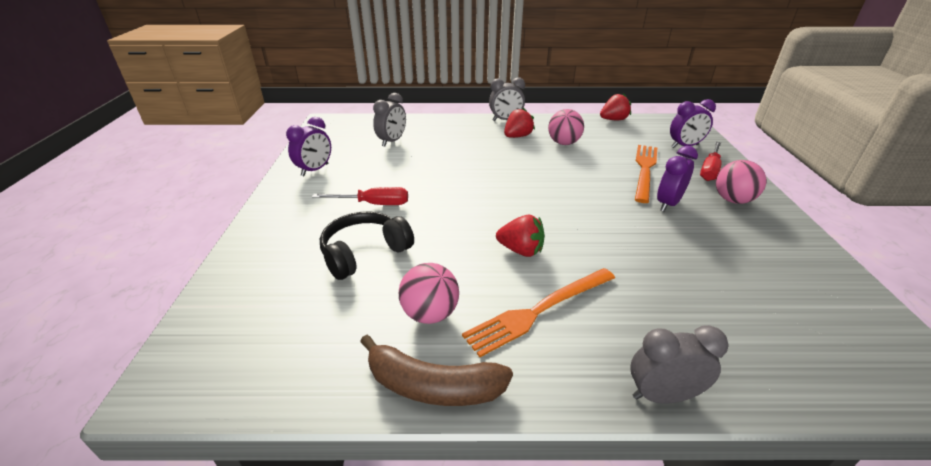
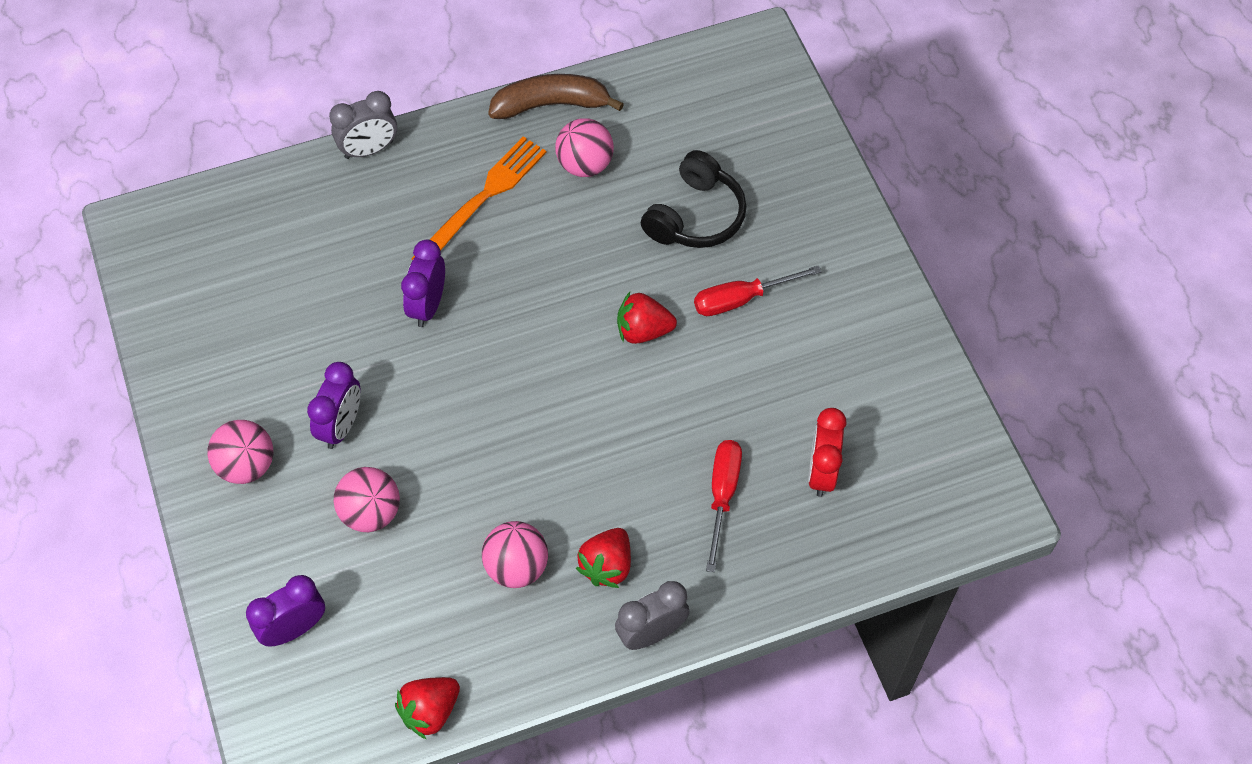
camera: 160 degrees right, 25 degrees up
purple clock [286,117,331,176] -> purple clock moved to [401,239,445,327]
grey clock [373,93,406,147] -> red clock [808,408,846,497]
red strawberry [496,215,545,257] -> red strawberry moved to [617,292,677,344]
orange fork [635,145,657,203] -> pink ball [334,467,400,532]
red screwdriver [700,142,722,181] -> red screwdriver moved to [706,440,742,572]

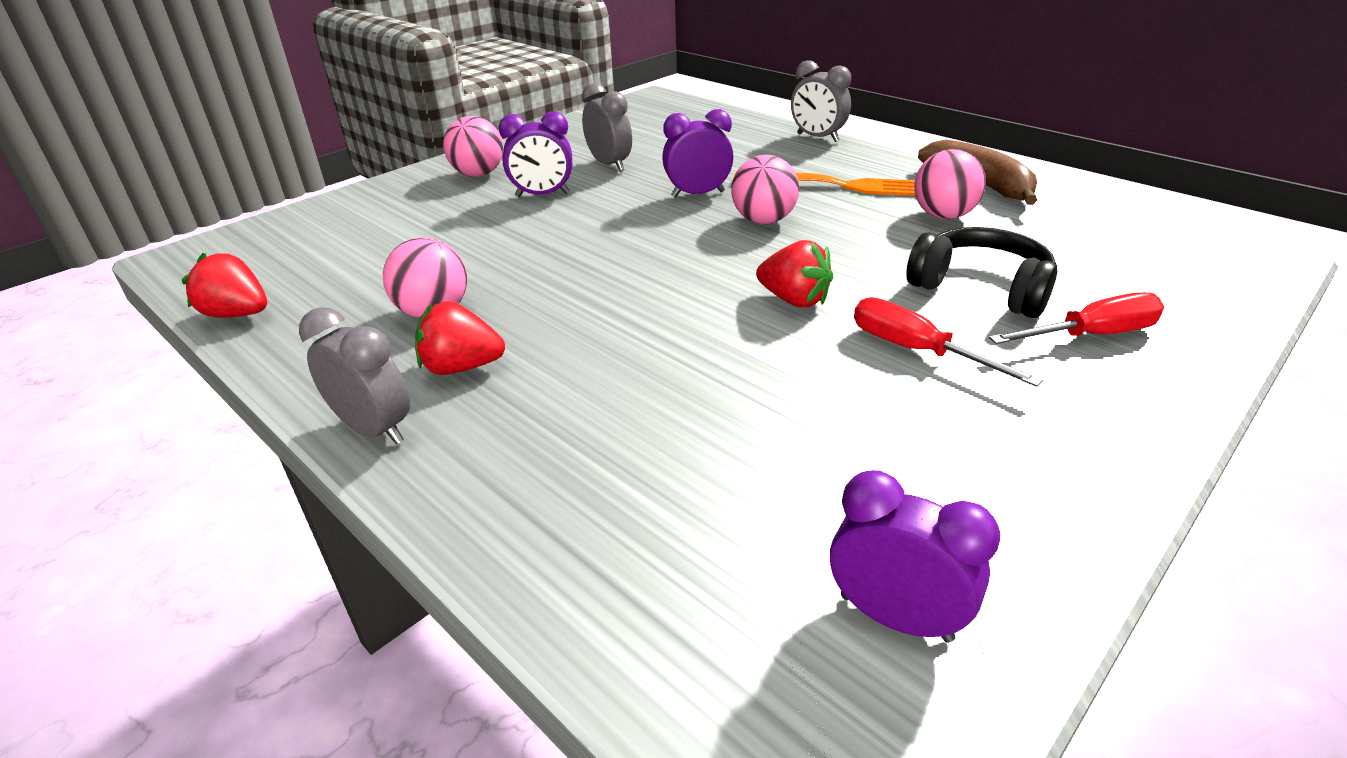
camera: 65 degrees right, 25 degrees down
purple clock [246,575,325,647] -> purple clock moved to [830,470,1000,643]
pink ball [334,467,400,532] -> pink ball moved to [731,155,799,224]
red strawberry [617,292,677,344] -> red strawberry turned 150 degrees clockwise [756,240,833,307]
black headphones [641,150,747,248] -> black headphones turned 150 degrees counterclockwise [906,227,1057,318]
red screwdriver [706,440,742,572] -> red screwdriver moved to [989,292,1164,344]
red clock [808,408,846,497] -> none
none -> grey clock [582,83,632,171]

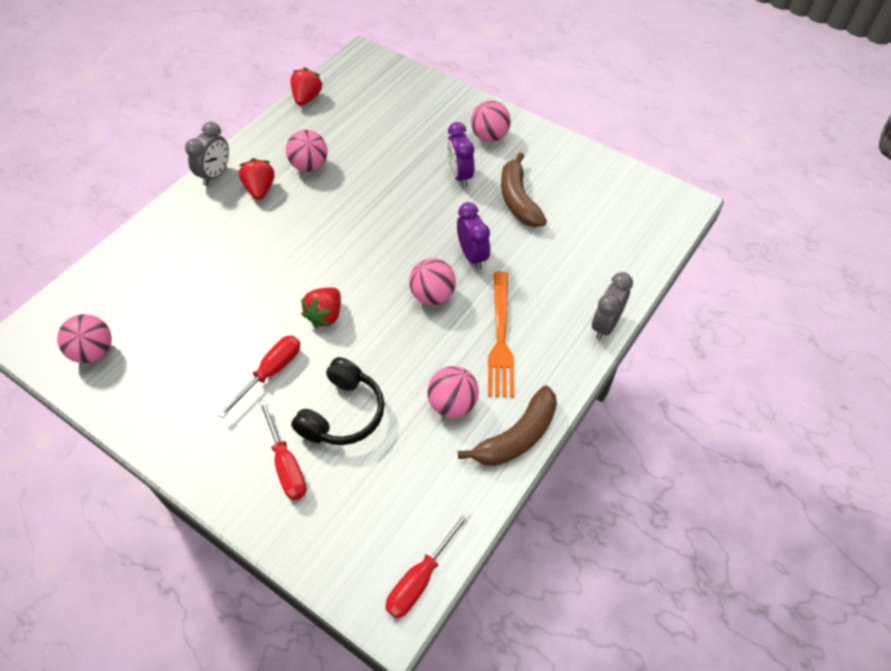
camera: 80 degrees right, 20 degrees up
grey clock [582,83,632,171] -> brown banana [501,152,547,227]
purple clock [830,470,1000,643] -> pink ball [57,314,112,363]
none -> red screwdriver [385,511,471,619]

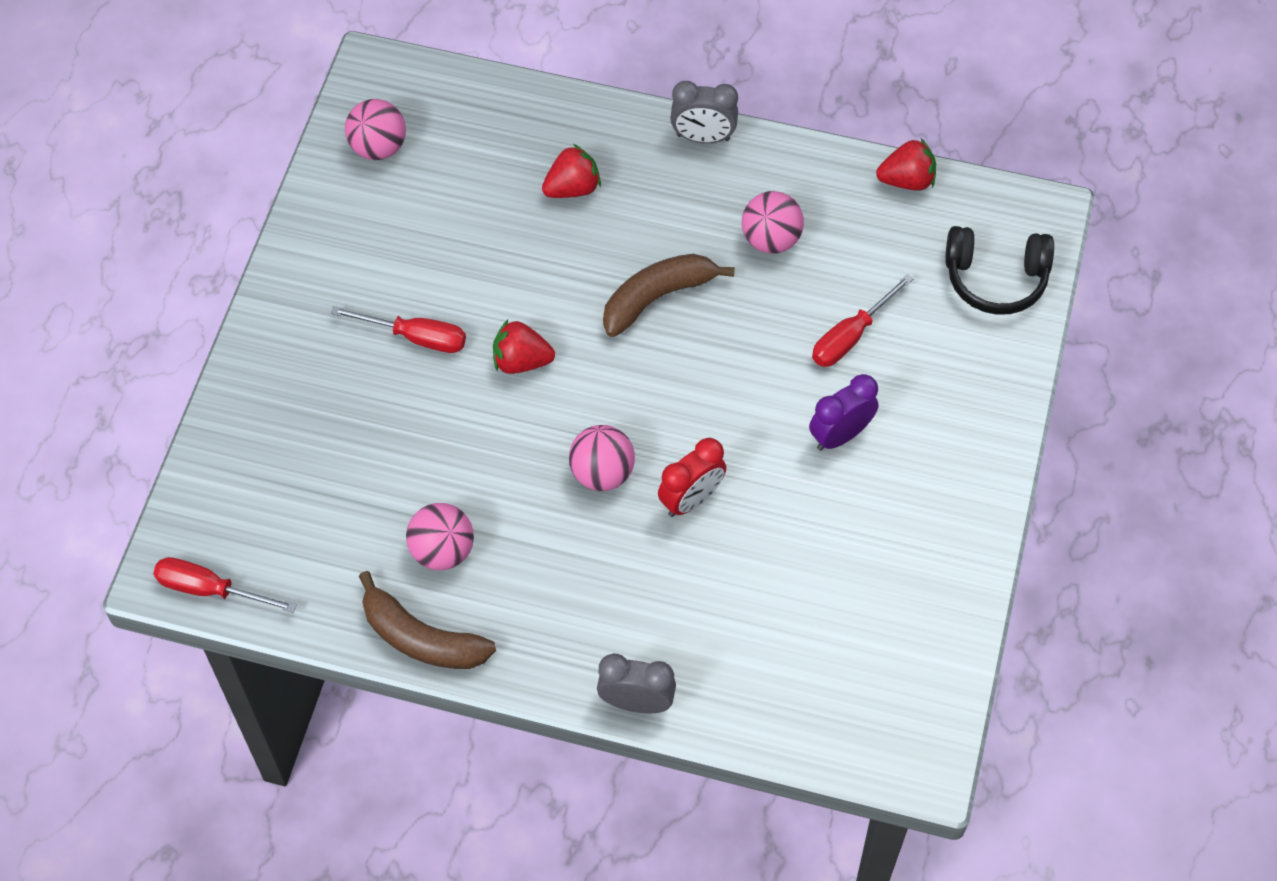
camera: 70 degrees right, 5 degrees up
red strawberry [239,158,274,200] -> red strawberry moved to [542,144,601,198]
red screwdriver [259,400,307,500] -> red screwdriver moved to [812,274,913,367]
black headphones [291,357,384,445] -> black headphones moved to [945,226,1054,315]
purple clock [457,202,490,270] -> red clock [658,438,726,517]
pink ball [471,101,511,142] -> none
orange fork [488,271,514,398] -> none
brown banana [501,152,547,227] -> brown banana moved to [603,254,735,337]

